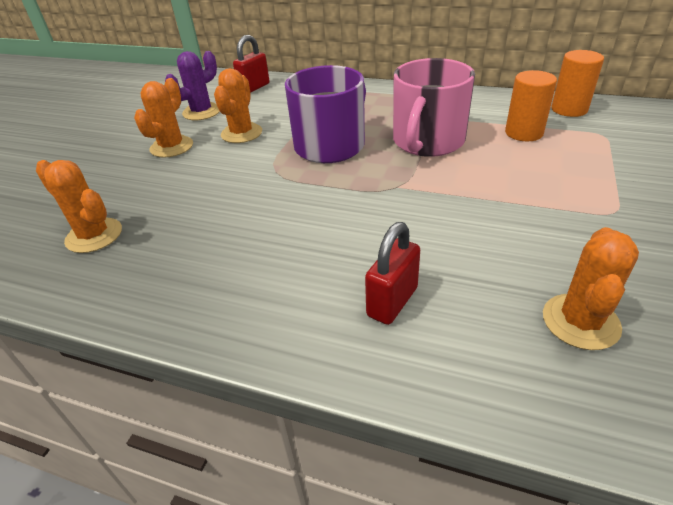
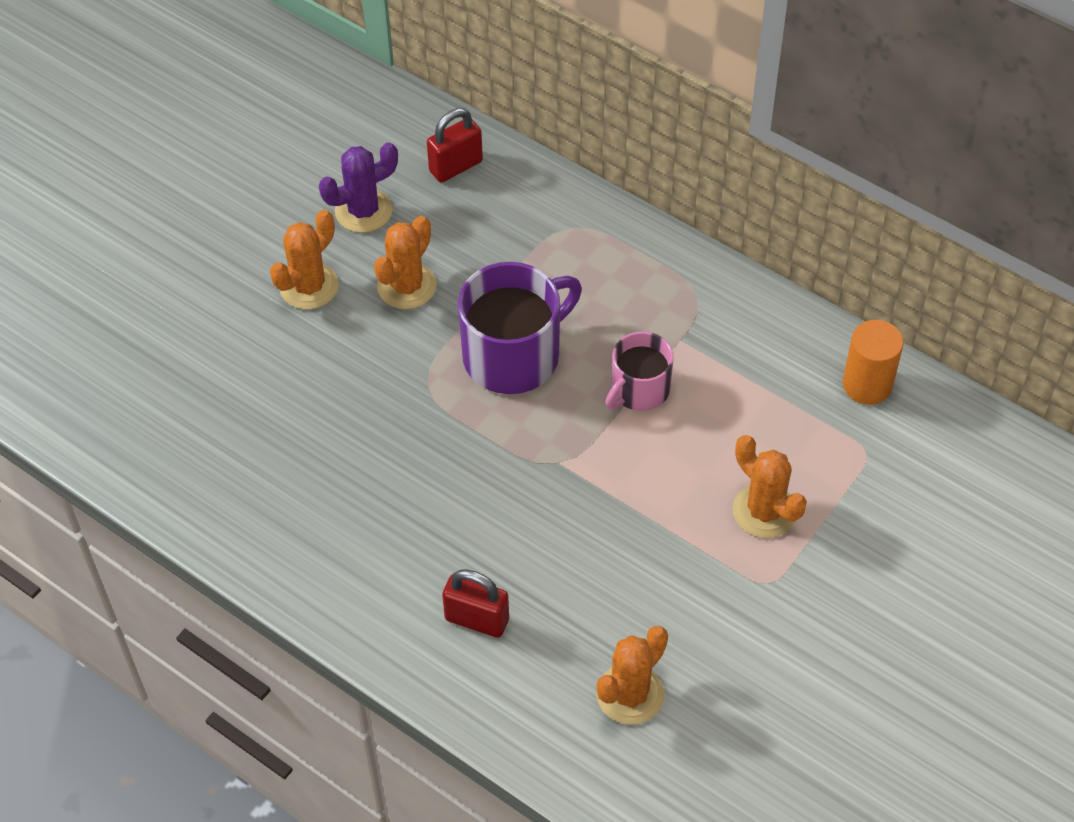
camera: 15 degrees right, 15 degrees up
orange cactus [36,160,122,253] -> orange cactus moved to [733,435,807,538]
red padlock [365,222,420,325] -> red padlock turned 60 degrees clockwise [442,570,509,638]
pink mug [393,58,475,157] -> pink mug [605,331,674,411], size x0.60
orange cylinder [505,70,557,141] -> none

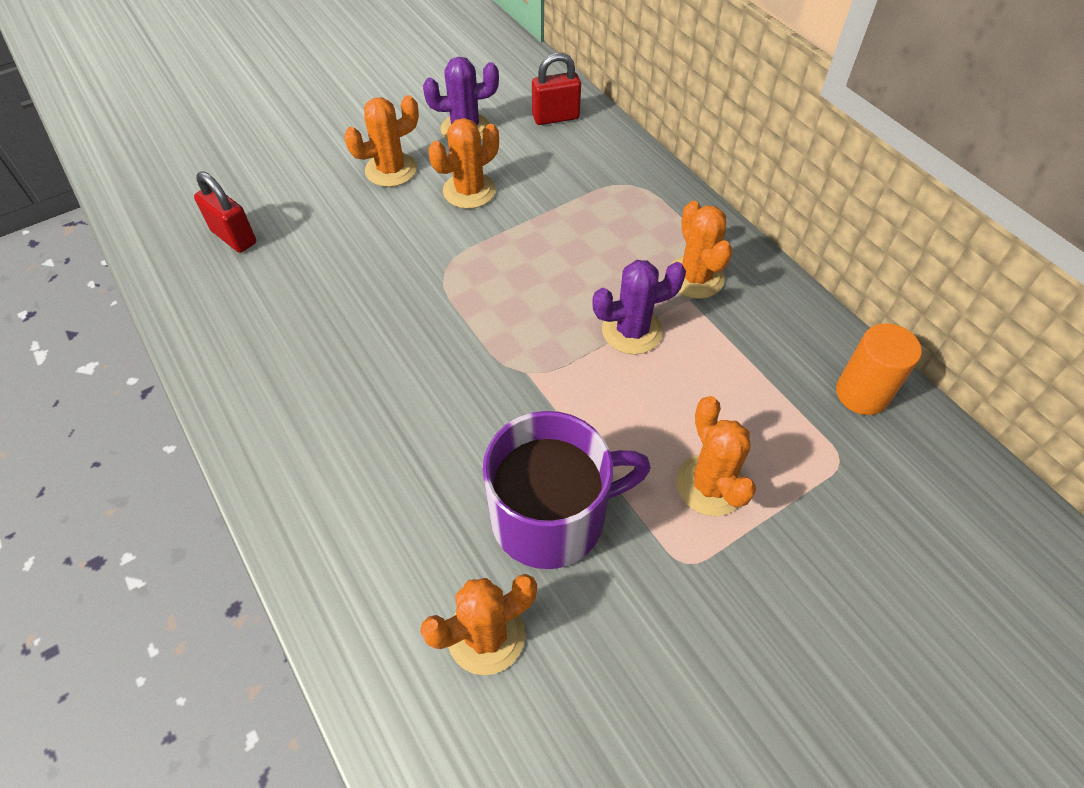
camera: 20 degrees right, 0 degrees up
red padlock [442,570,509,638] -> red padlock moved to [194,171,256,253]
purple mug [458,262,582,394] -> purple mug moved to [483,411,651,569]
pink mug [605,331,674,411] -> purple cactus [592,260,686,354]
none -> orange cactus [670,201,732,299]

